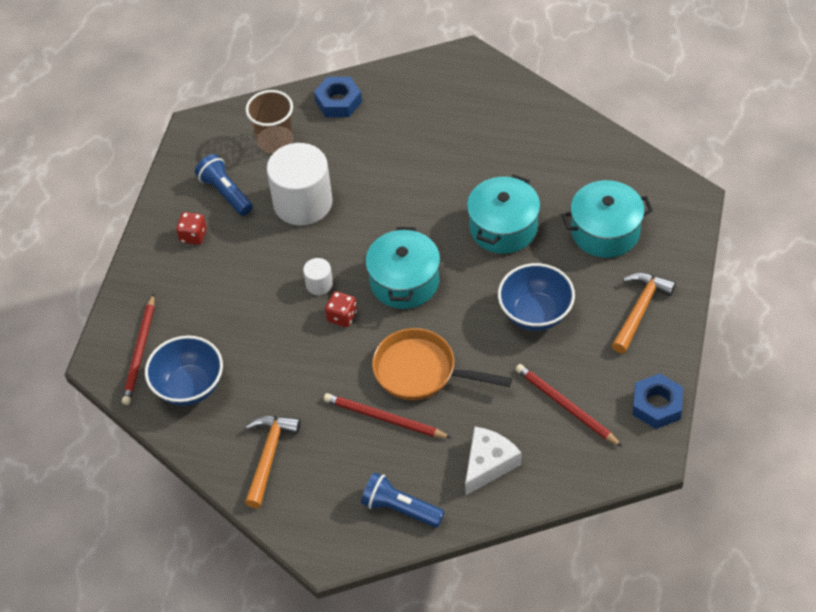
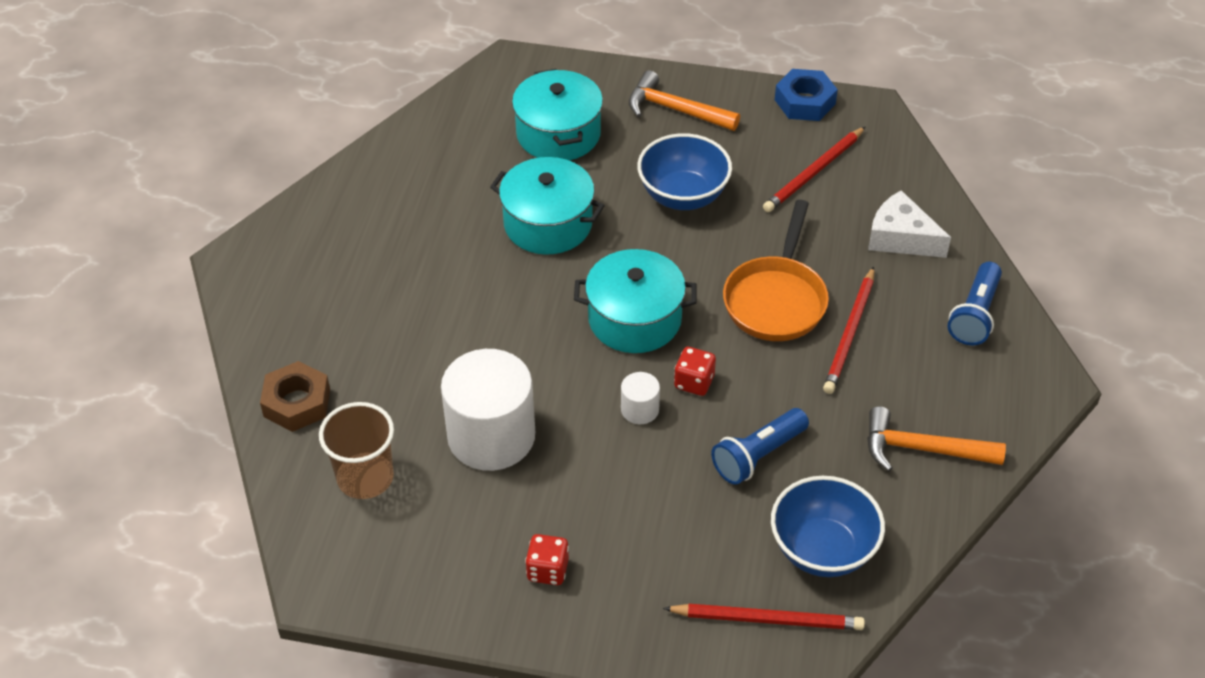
camera: 95 degrees left, 5 degrees down
blue flashlight [195,154,253,216] -> blue flashlight moved to [711,408,809,485]
blue nut [314,77,362,117] -> brown nut [260,361,330,432]

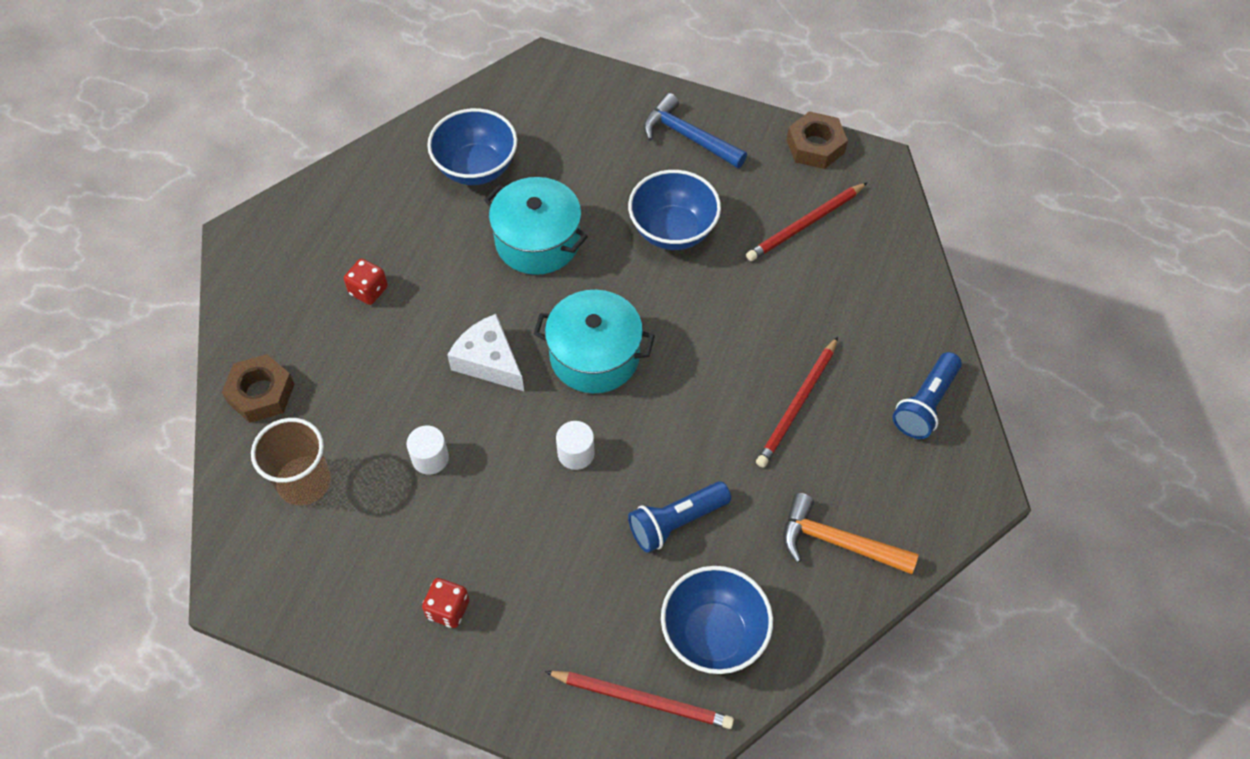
camera: 10 degrees right, 10 degrees up
white cylinder [441,349,535,471] -> white cylinder [406,426,449,475], size x0.44
turquoise pot [512,69,603,160] -> none
orange hammer [629,70,740,131] -> blue hammer [644,93,747,168]
red dice [674,347,716,396] -> red dice moved to [344,259,388,305]
orange pan [723,200,829,341] -> none
blue nut [775,69,838,121] -> brown nut [787,111,848,169]
white cheese [868,190,951,258] -> white cheese moved to [447,314,524,391]
none -> blue bowl [427,108,517,185]

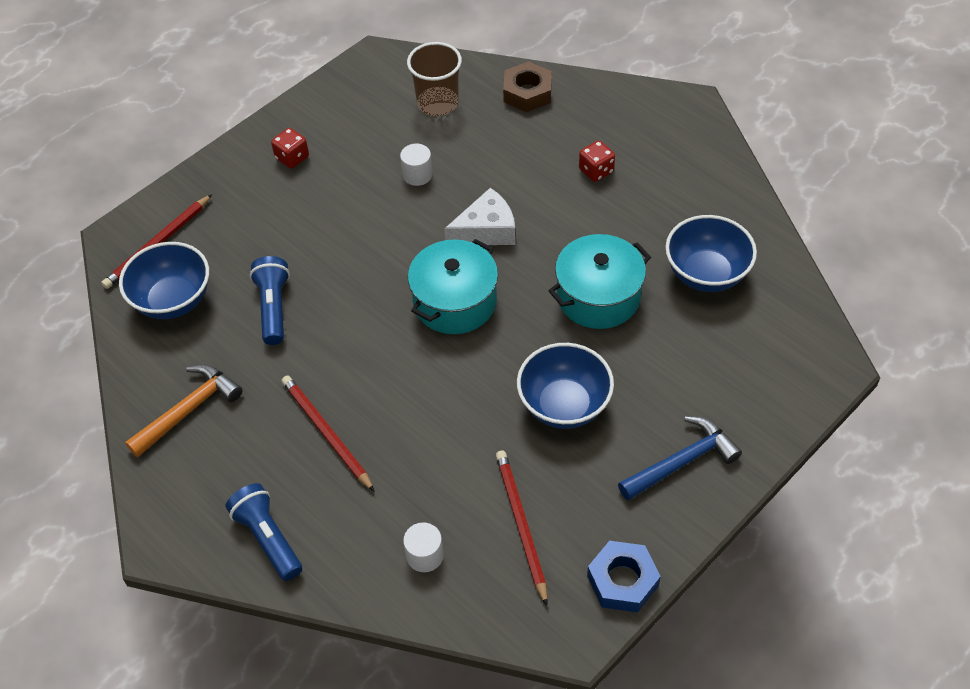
camera: 115 degrees right, 5 degrees down
white cylinder [556,421,595,470] -> white cylinder moved to [403,522,444,572]
brown nut [787,111,848,169] -> blue nut [587,541,661,612]

